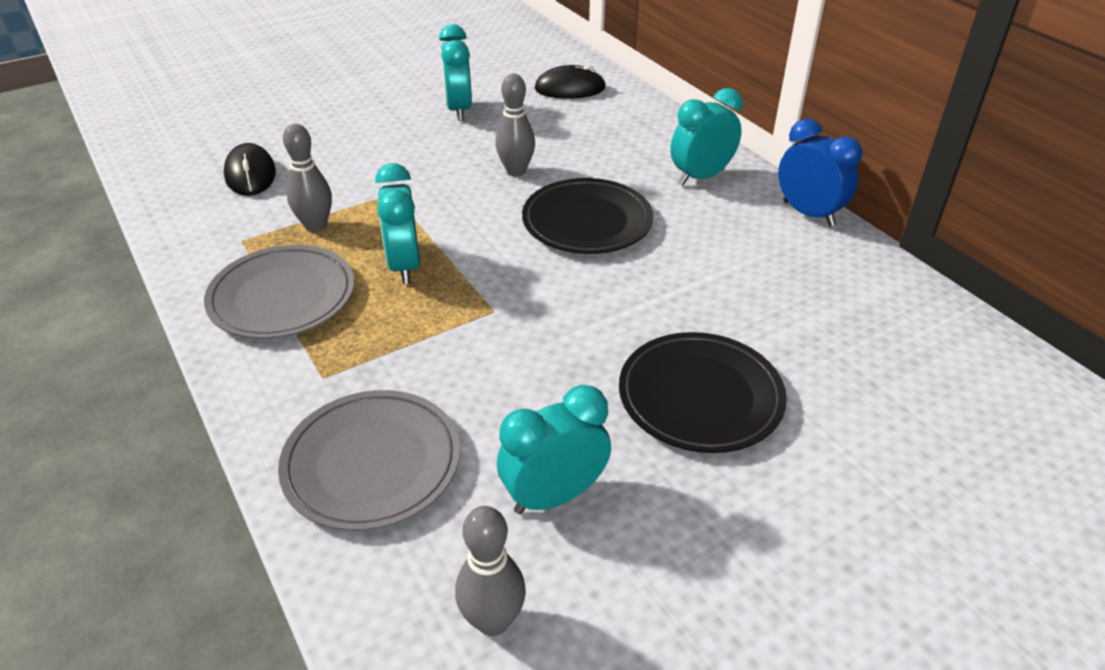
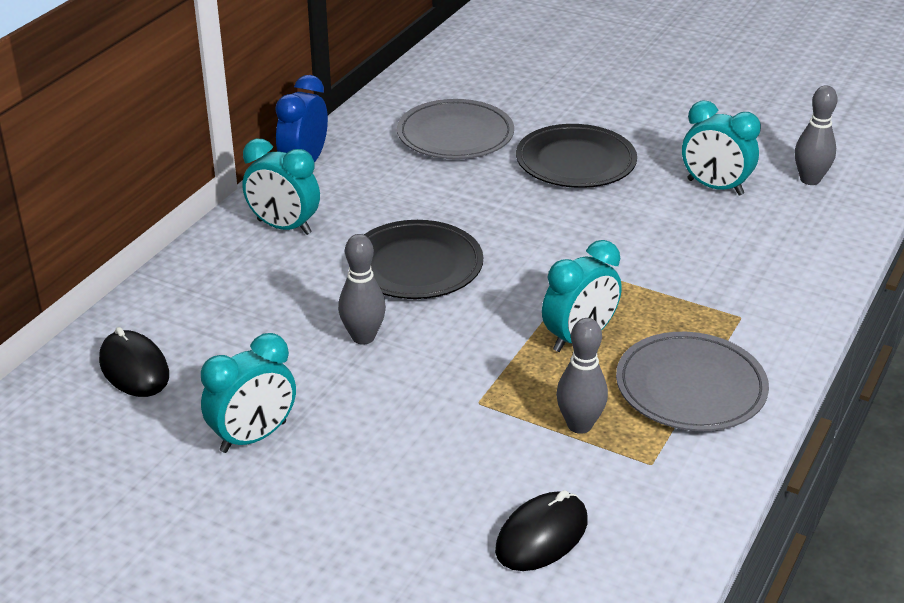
camera: 120 degrees left, 5 degrees down
grey plate [278,390,460,531] -> grey plate moved to [397,99,514,159]

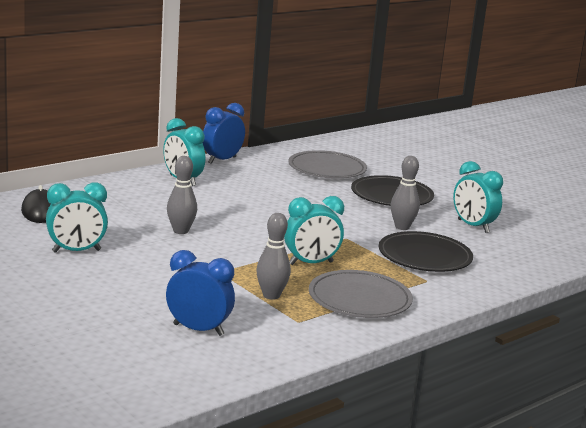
camera: 20 degrees right, 15 degrees down
black plate [364,220,483,299] -> black plate moved to [379,231,473,272]
black mouse [495,490,588,571] -> blue clock [166,250,235,336]
grey bowling pin [795,85,838,185] -> grey bowling pin moved to [391,156,420,230]

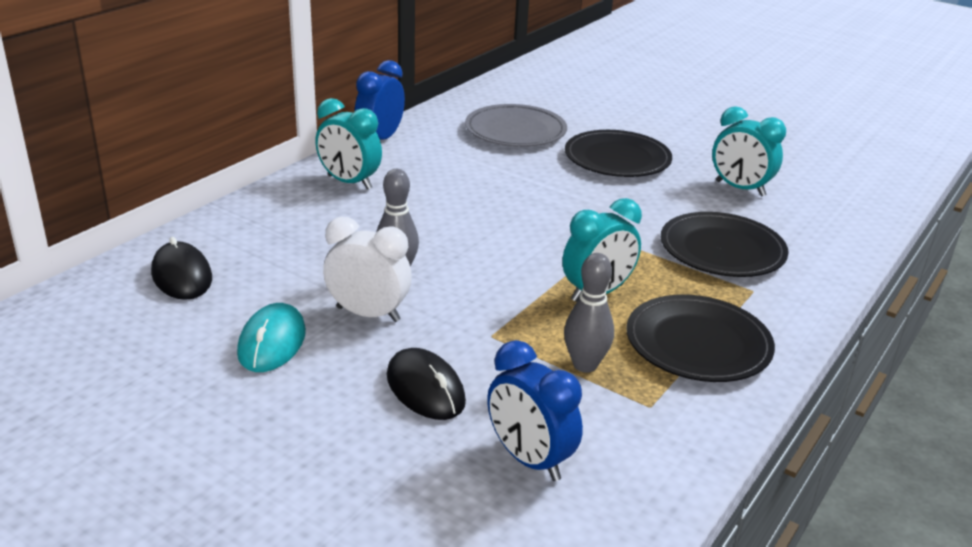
camera: 15 degrees left, 10 degrees up
turquoise clock [46,182,108,253] -> turquoise mouse [237,303,306,372]
blue clock [166,250,235,336] -> blue clock turned 135 degrees counterclockwise [487,340,583,481]
grey plate [309,270,413,318] -> black plate [626,295,775,382]
grey bowling pin [391,156,420,230] -> none
none -> white clock [323,217,412,322]
none -> black mouse [387,348,466,420]

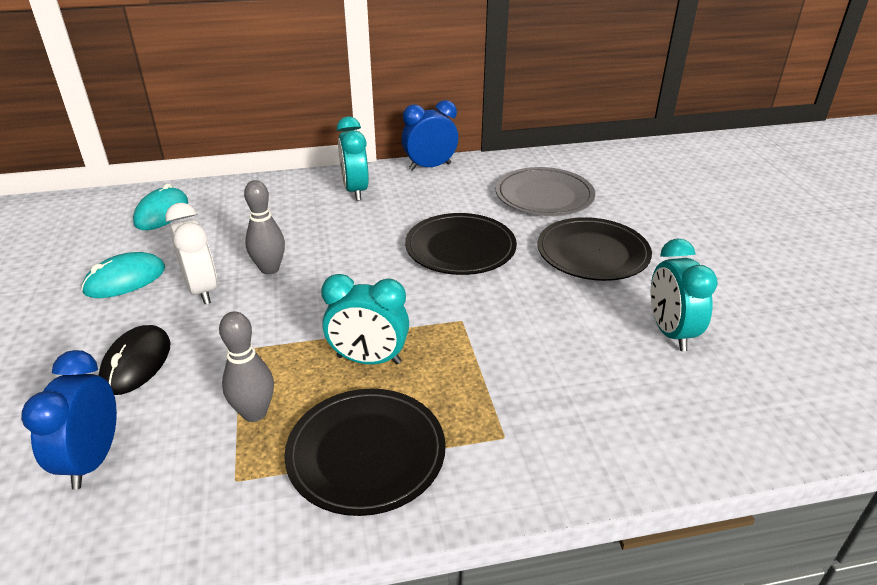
camera: 45 degrees right, 5 degrees up
black mouse [151,237,212,300] -> turquoise mouse [133,183,188,230]
black plate [661,212,789,277] -> black plate moved to [405,213,517,275]

